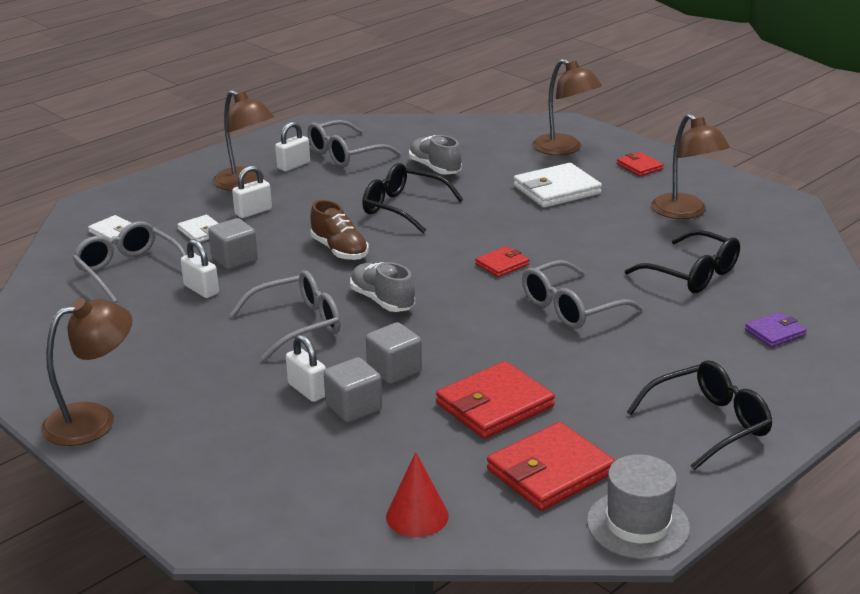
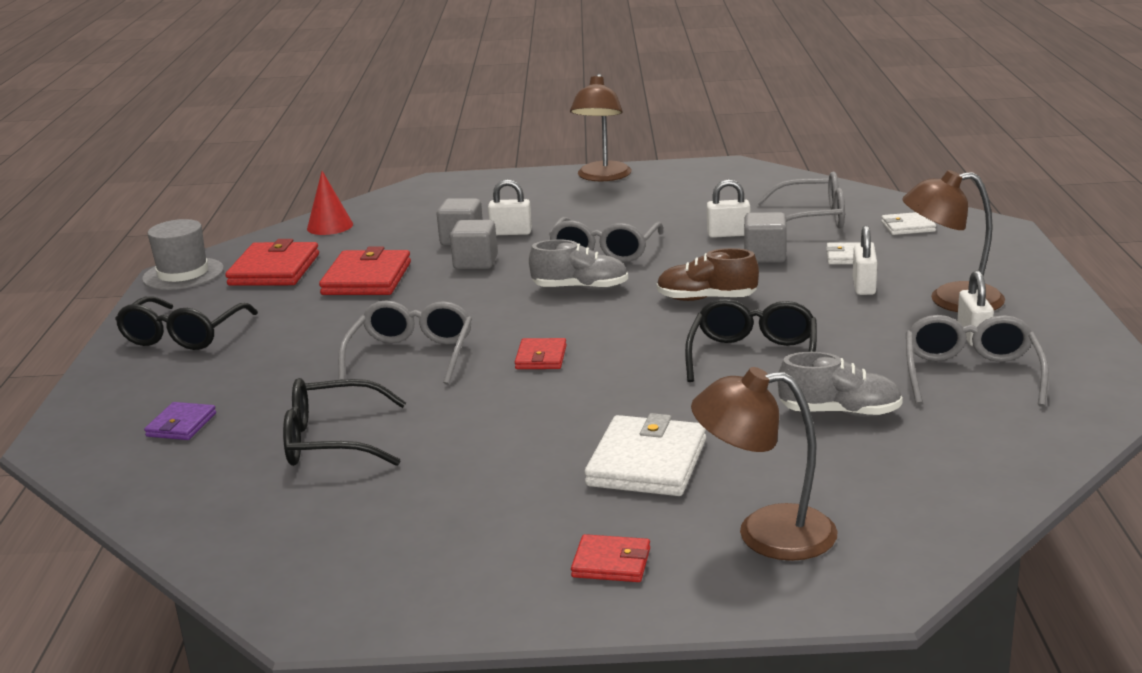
camera: 135 degrees right, 5 degrees down
black glasses [362,163,463,233] -> black glasses turned 60 degrees counterclockwise [685,299,817,382]
brown lamp [651,113,730,219] -> none

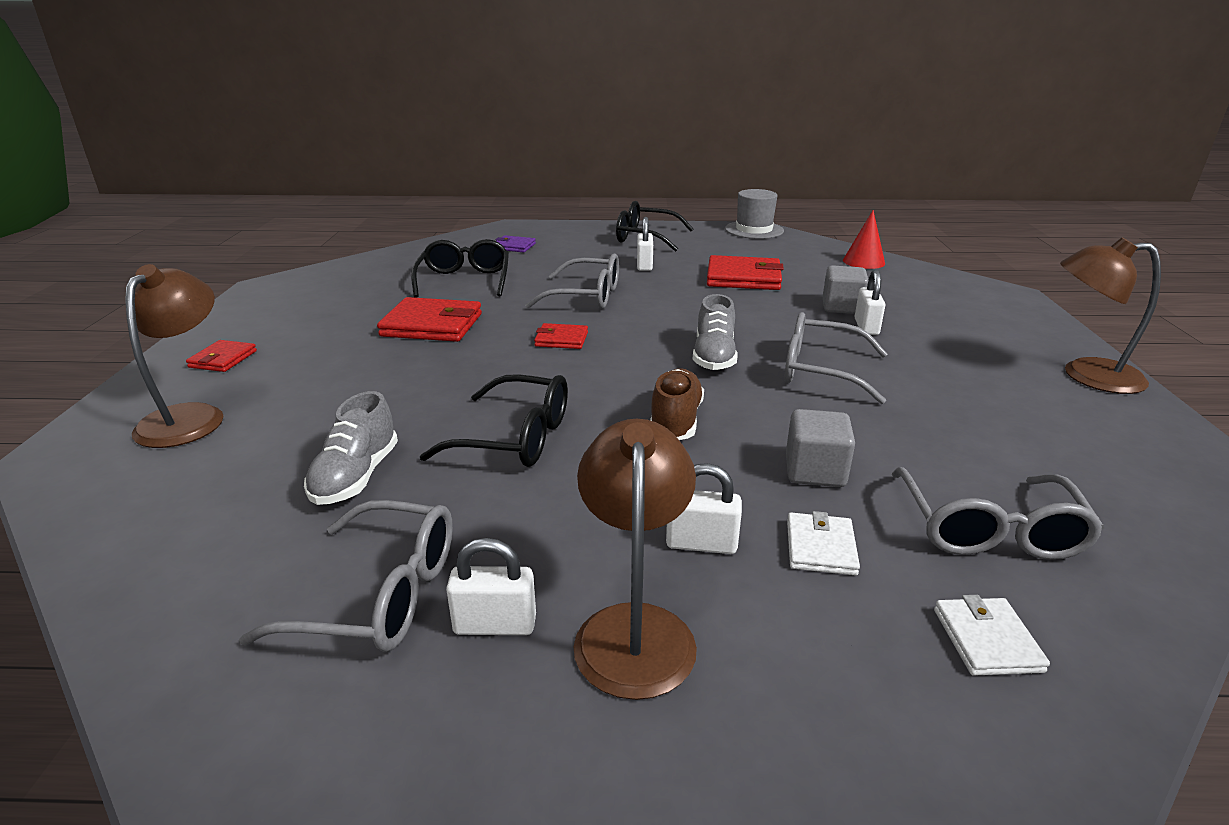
camera: 90 degrees right, 5 degrees up
red wallet [225,239,319,286] -> red wallet moved to [377,297,482,342]
grey cube [450,220,498,269] -> none
white wallet [585,413,706,496] -> none
white padlock [707,179,750,238] -> white padlock moved to [637,217,653,271]

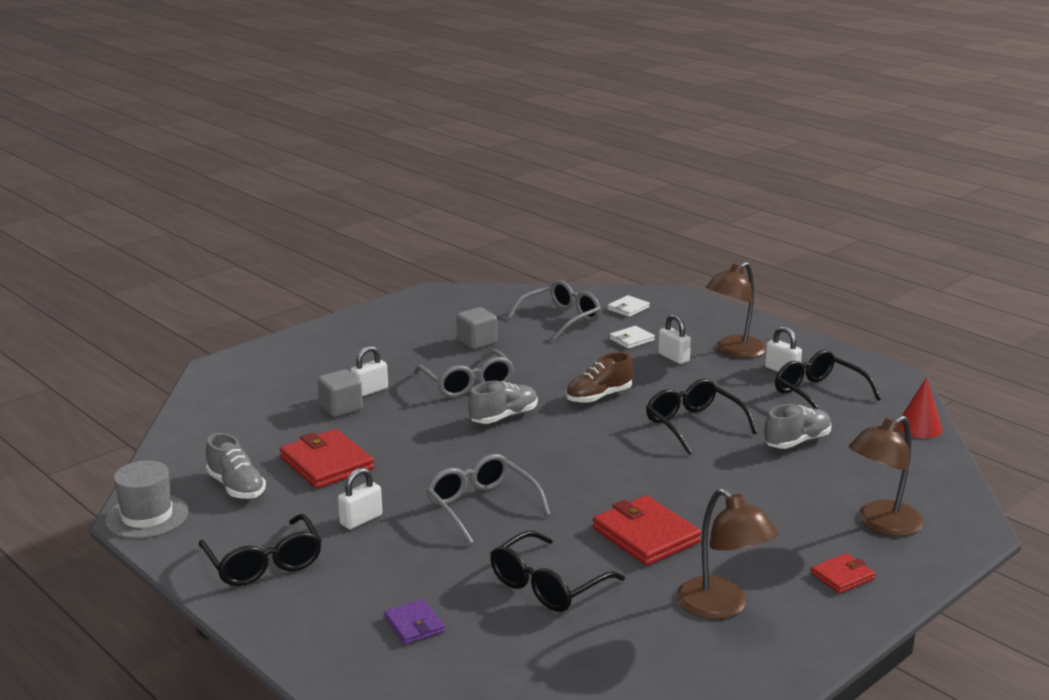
camera: 135 degrees left, 5 degrees down
grey glasses [239,500,453,652] -> black glasses [775,350,882,410]
red wallet [534,323,588,349] -> none
grey cube [786,409,855,487] -> grey cube moved to [456,307,497,350]
red cone [843,210,885,269] -> red cone moved to [899,377,942,439]
brown lamp [1060,237,1161,394] -> brown lamp moved to [676,488,778,619]
none -> grey shoe [206,433,266,499]

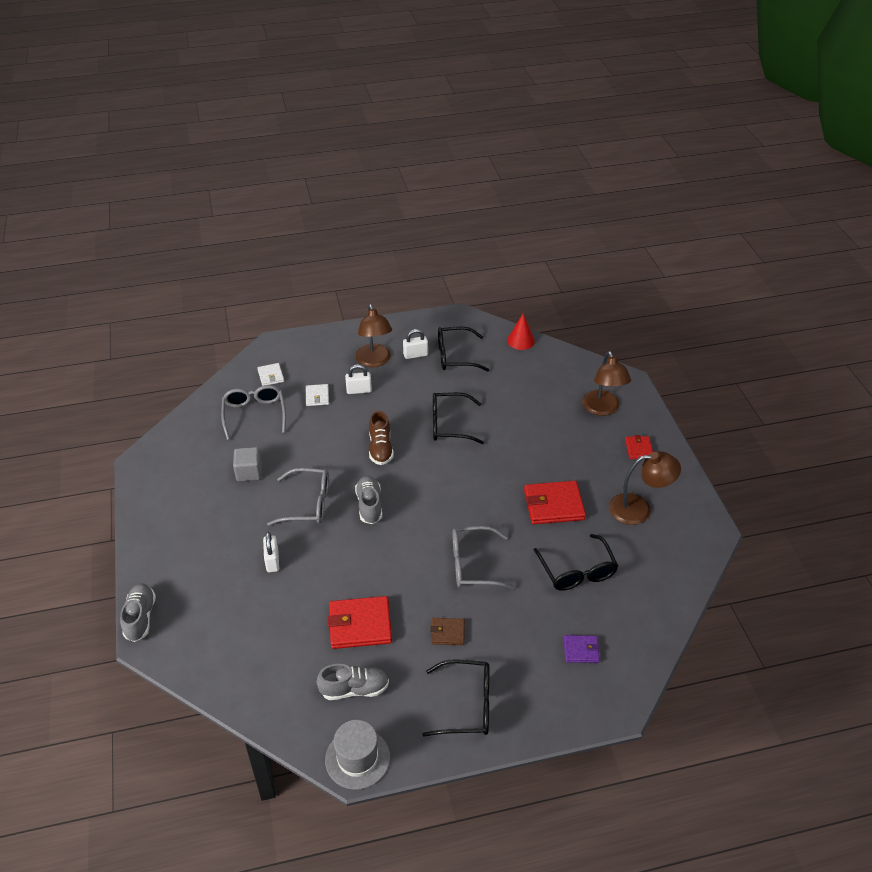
camera: 60 degrees left, 20 degrees up
grey cube [318,369,363,417] -> none
white padlock [338,468,382,529] -> brown wallet [430,618,465,645]
grey shoe [764,404,831,449] -> grey shoe moved to [120,583,156,642]

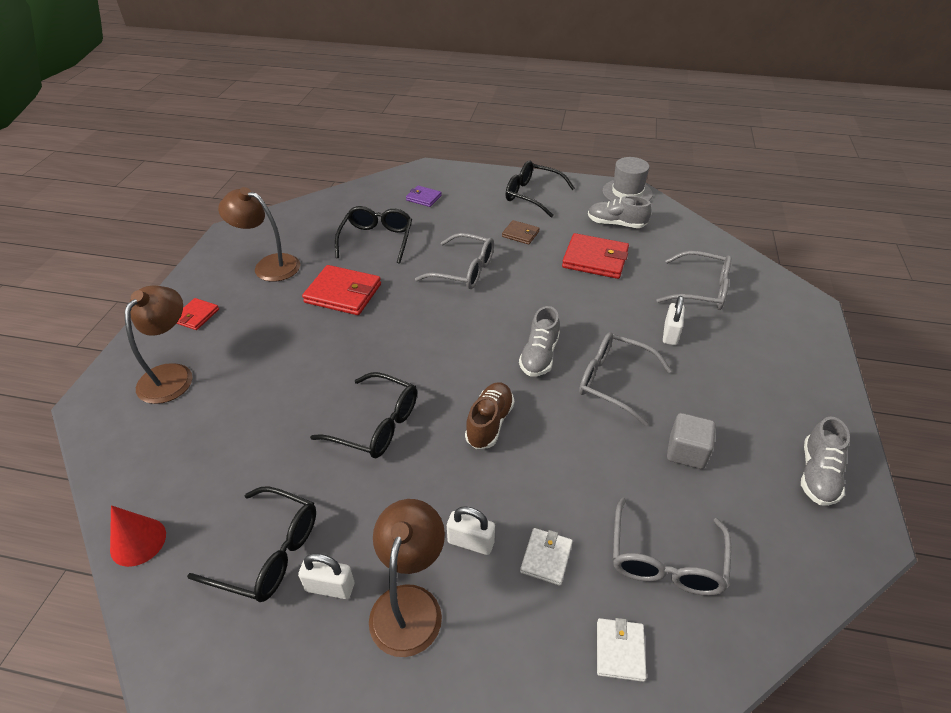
camera: 155 degrees left, 0 degrees up
grey shoe [120,583,156,642] -> grey shoe moved to [801,417,850,506]
none -> grey glasses [657,251,731,310]

